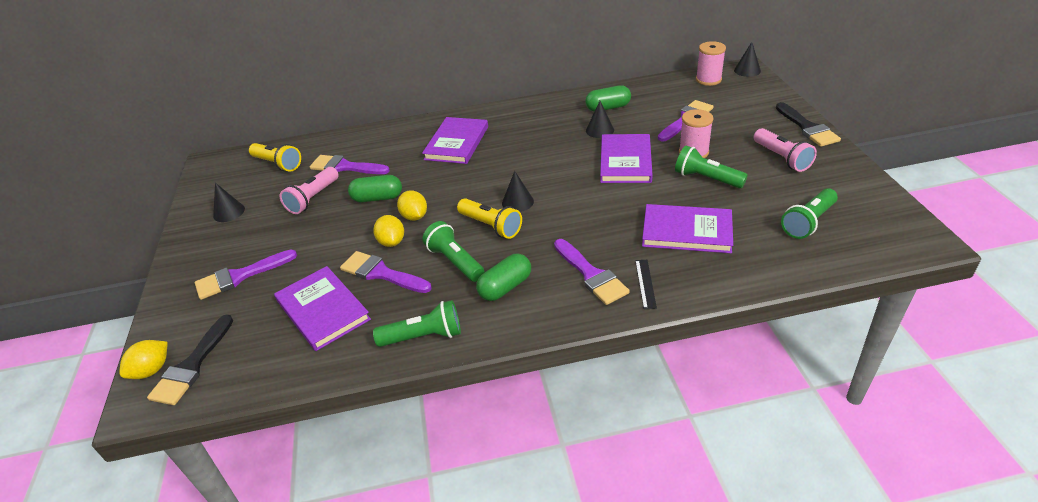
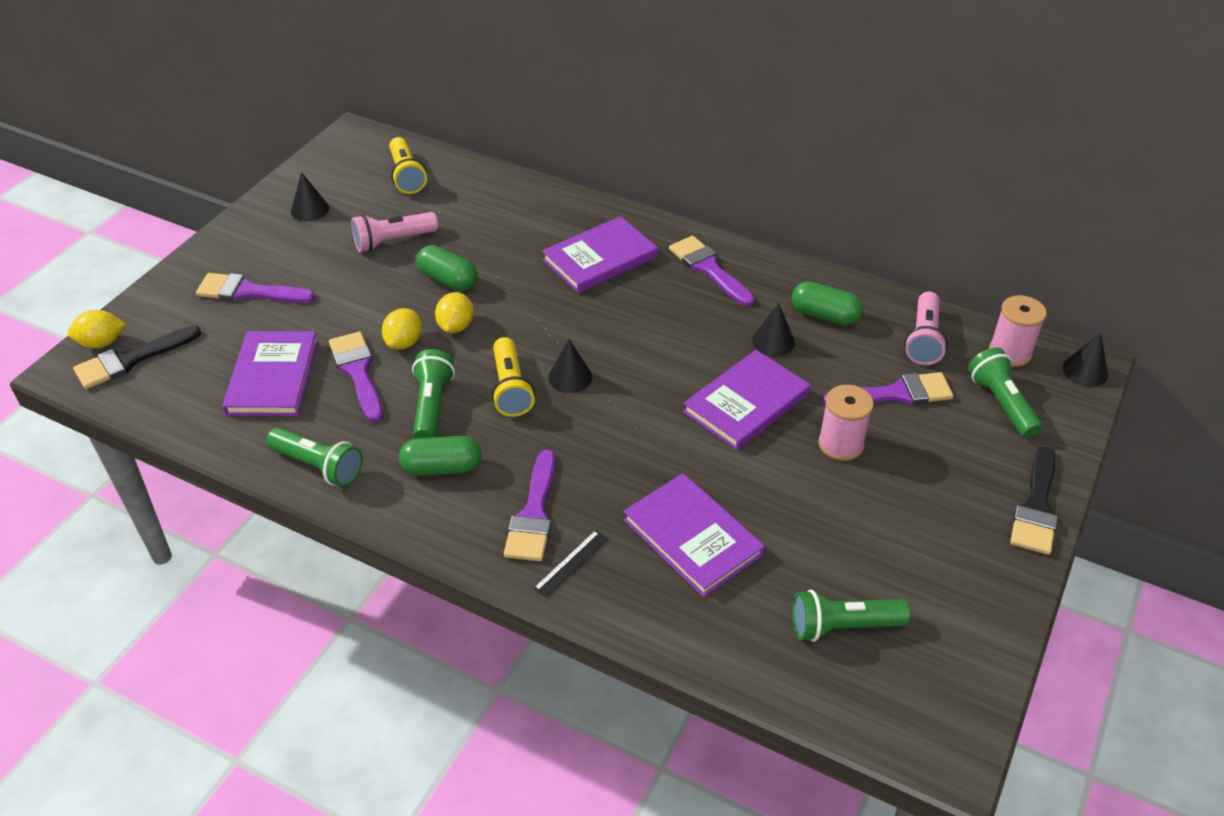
camera: 35 degrees right, 5 degrees up
purple brush [310,155,390,174] -> purple brush moved to [669,236,755,307]
green flashlight [675,145,748,188] -> green flashlight moved to [968,347,1042,438]
pink flashlight [754,128,817,172] -> pink flashlight moved to [904,291,947,365]

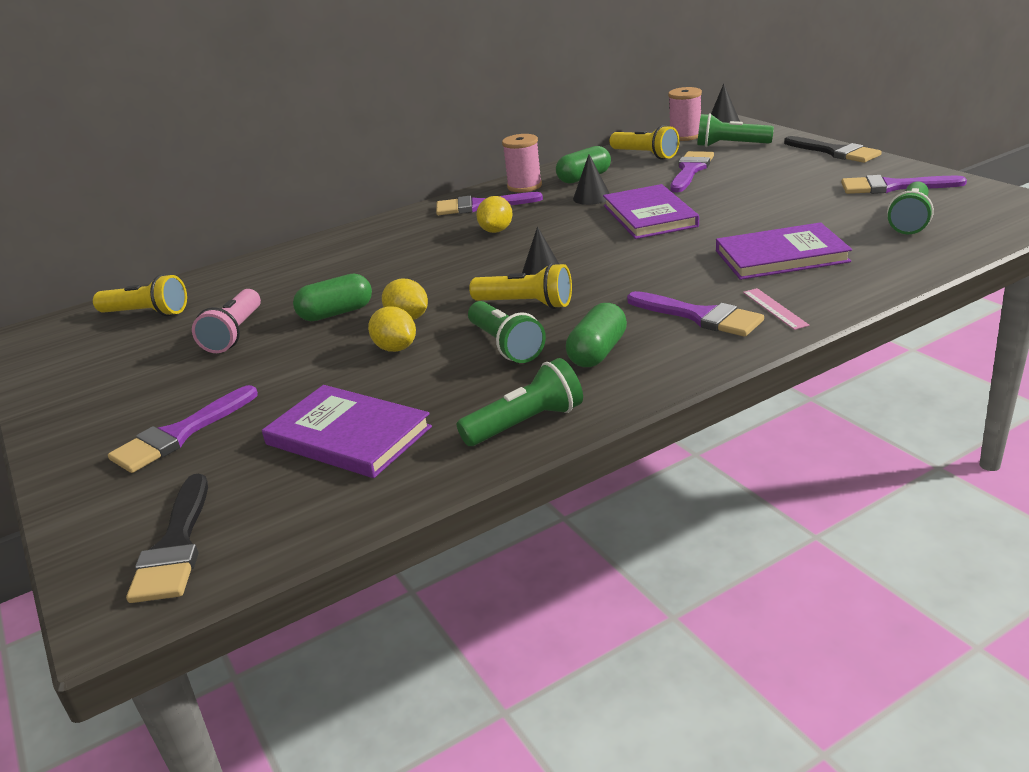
camera: 55 degrees left, 15 degrees down
yellow lemon [68,310,126,348] -> yellow lemon moved to [476,196,512,233]
black cone [291,172,329,221] -> none
purple brush [329,332,383,422] -> purple brush moved to [841,175,967,194]
green flashlight [412,349,455,438] -> green flashlight turned 150 degrees counterclockwise [468,301,546,363]
black ruler [533,530,608,598] -> pink ruler [743,288,810,330]
purple book [542,216,658,293] -> none
pink spool [818,385,874,461] -> pink spool moved to [502,134,542,192]
pink flashlight [904,291,947,365] -> yellow flashlight [610,125,680,160]

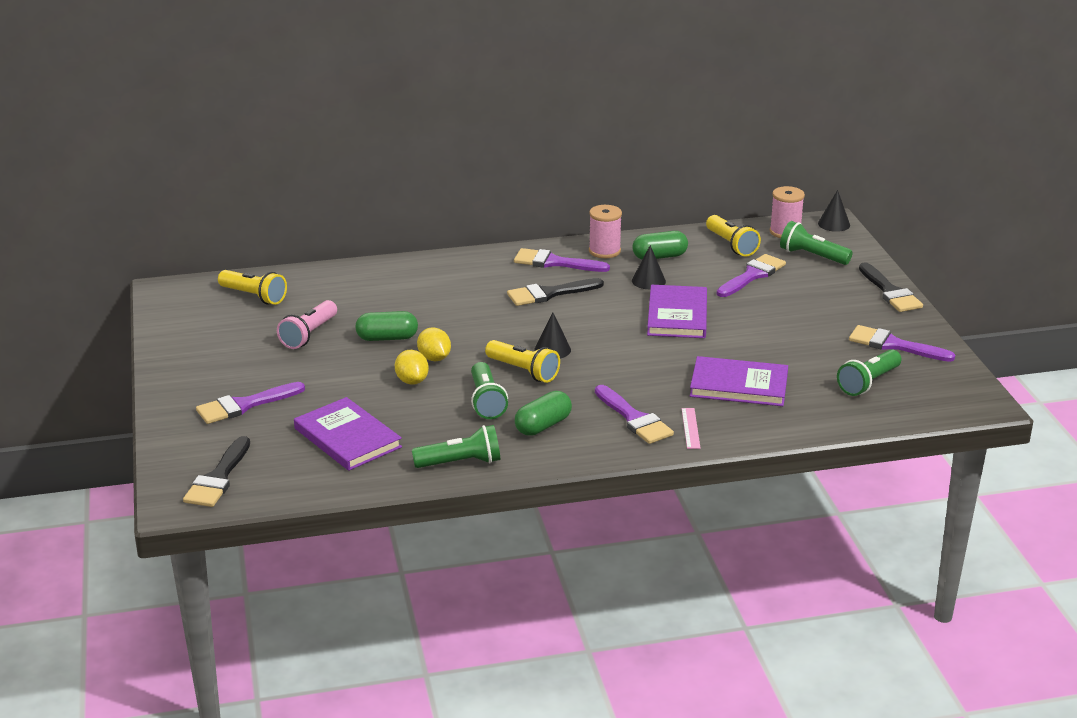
camera: 15 degrees right, 0 degrees up
yellow lemon [476,196,512,233] -> black brush [507,278,604,306]

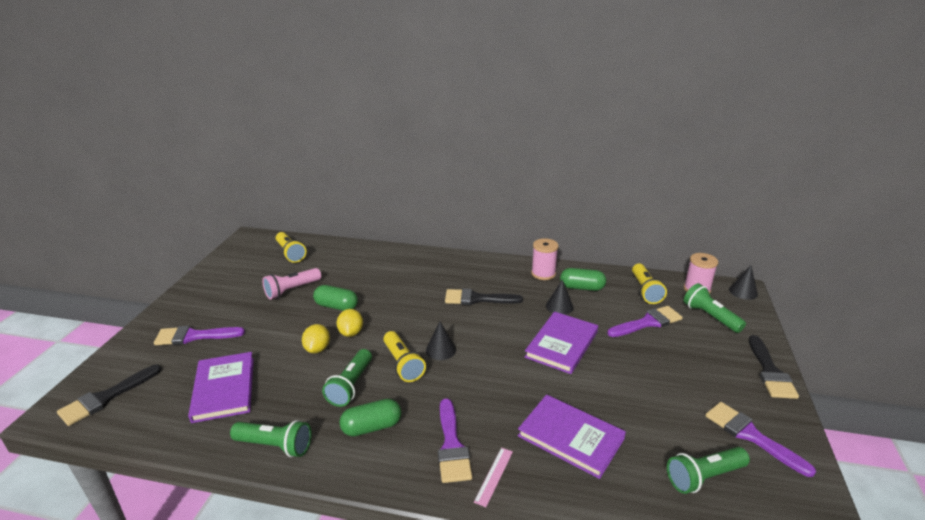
camera: 25 degrees right, 0 degrees up
purple brush [514,248,610,272] -> none

